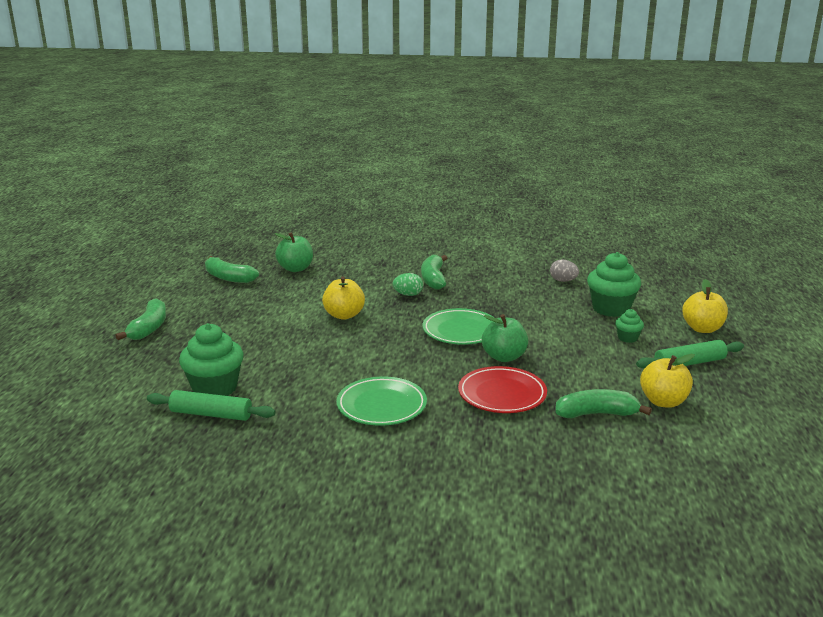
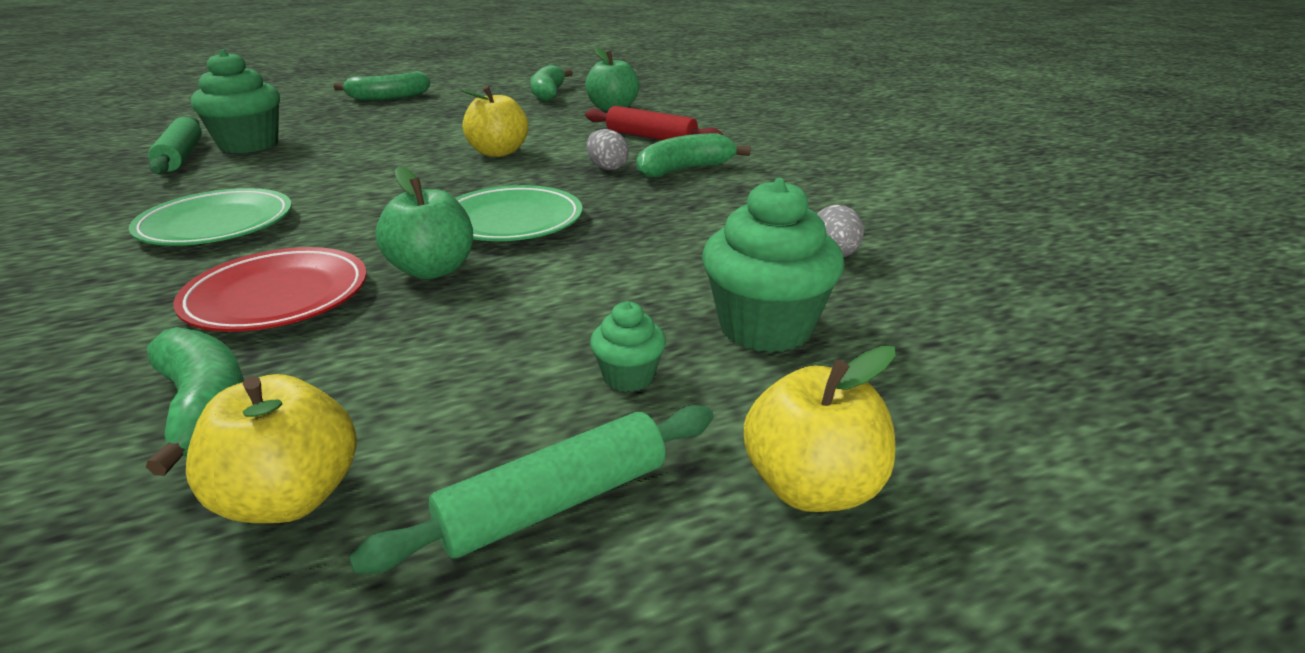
camera: 60 degrees right, 5 degrees up
green egg [393,273,423,296] -> grey egg [587,129,629,170]
green rolling pin [636,340,744,368] -> green rolling pin turned 75 degrees counterclockwise [349,405,713,574]
none -> red rolling pin [585,106,723,140]

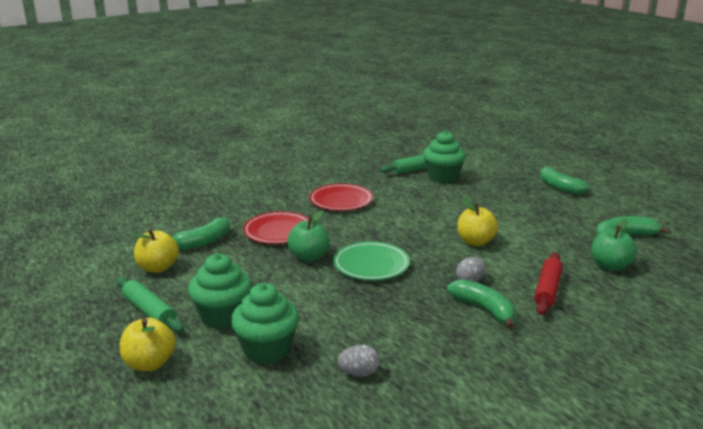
camera: 80 degrees right, 5 degrees down
green plate [129,188,292,246] -> red plate [309,184,373,211]
green cupcake [590,301,666,392] -> green cupcake [188,254,252,329], size x2.01

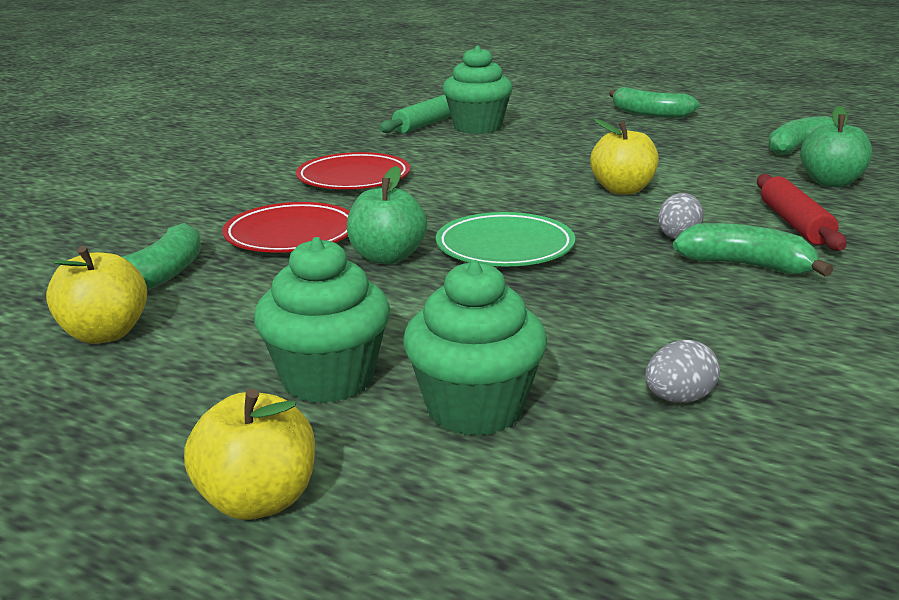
camera: 25 degrees left, 0 degrees up
green rolling pin [116,277,184,332] -> none

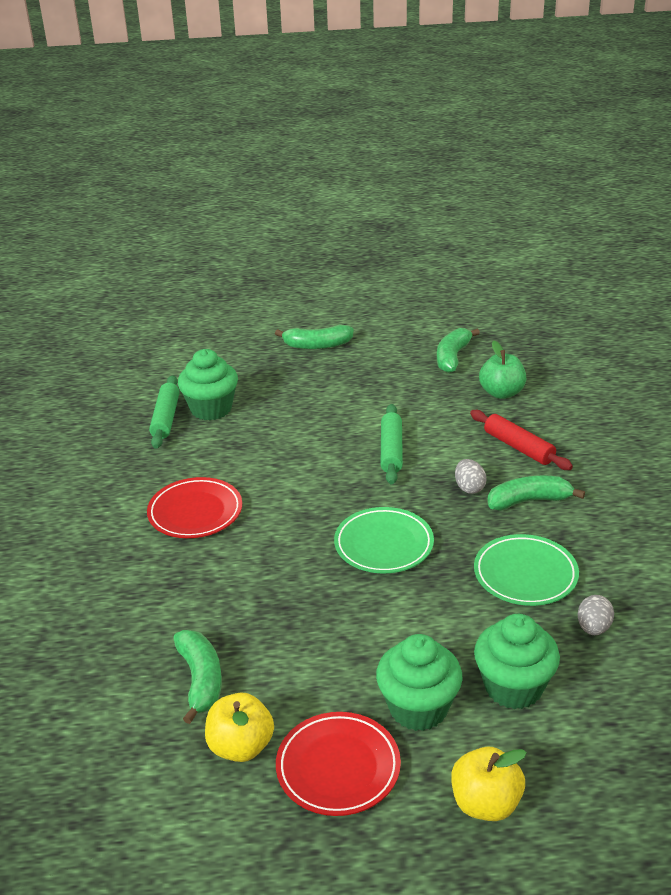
camera: 35 degrees left, 10 degrees up
red plate [222,202,350,253] -> red plate moved to [276,712,401,816]
green apple [347,166,427,264] -> none
yellow apple [590,119,659,194] -> green rolling pin [381,404,403,485]
none -> green plate [474,534,579,606]

